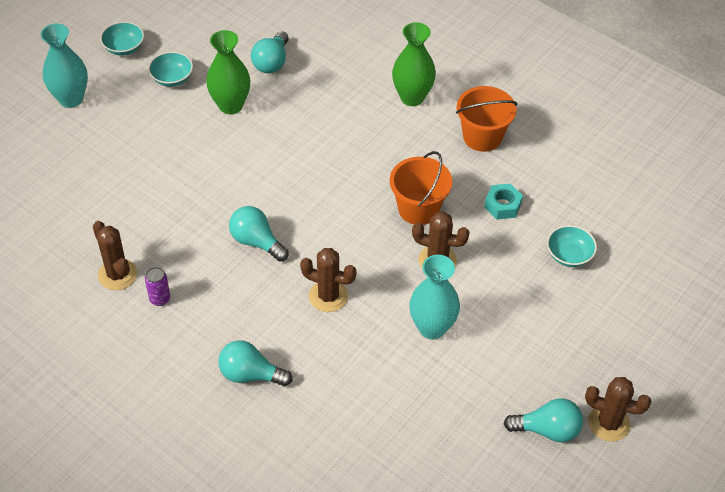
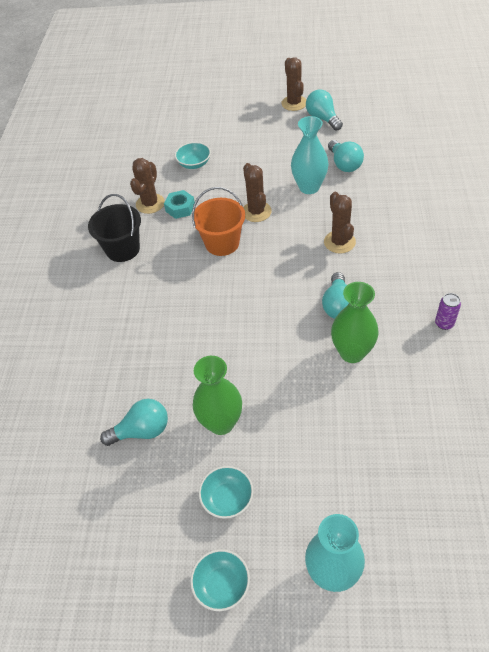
camera: 120 degrees left, 0 degrees up
brown cactus [93,221,137,290] -> brown cactus moved to [130,158,165,214]
turquoise light bulb [218,340,292,386] -> turquoise light bulb moved to [328,140,364,172]
green vase [392,22,436,106] -> green vase moved to [331,282,379,363]
orange bucket [456,86,517,152] -> black bucket [88,194,141,262]

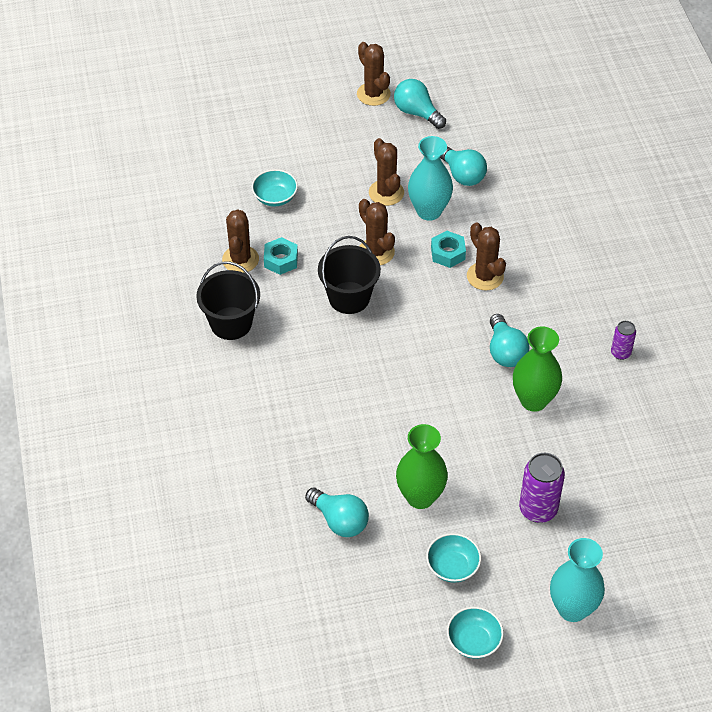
camera: 20 degrees left, 0 degrees up
turquoise light bulb [100,399,168,446] -> turquoise light bulb turned 75 degrees clockwise [305,488,369,537]
orange bucket [192,187,245,256] -> black bucket [318,236,381,314]
none -> brown cactus [369,138,404,206]
none -> turquoise nut [431,231,466,268]
none -> purple can [519,453,565,523]

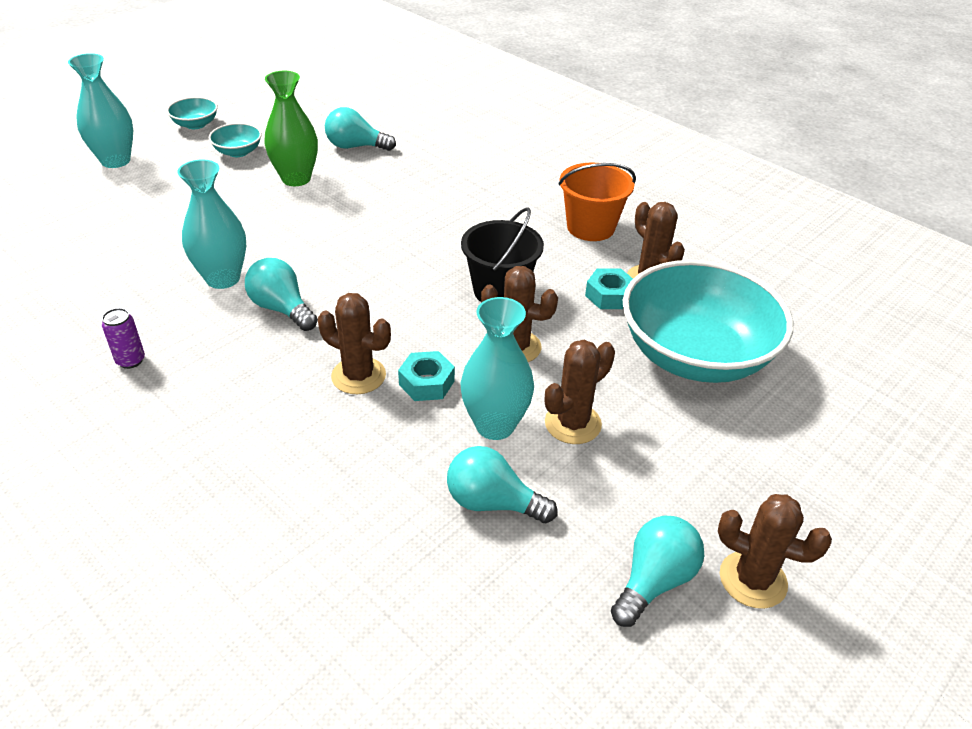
camera: 145 degrees right, 10 degrees down
black bucket [196,261,260,340] -> orange bucket [558,162,636,241]
turquoise bowl [252,169,298,207] -> turquoise bowl [623,260,793,383], size x2.40
brown cactus [369,138,404,206] -> brown cactus turned 75 degrees counterclockwise [545,340,615,444]
turquoise light bulb [394,79,446,129] -> turquoise light bulb turned 60 degrees counterclockwise [611,516,704,627]
green vase [513,327,562,412] -> turquoise vase [177,160,246,289]
purple can [519,453,565,523] -> none

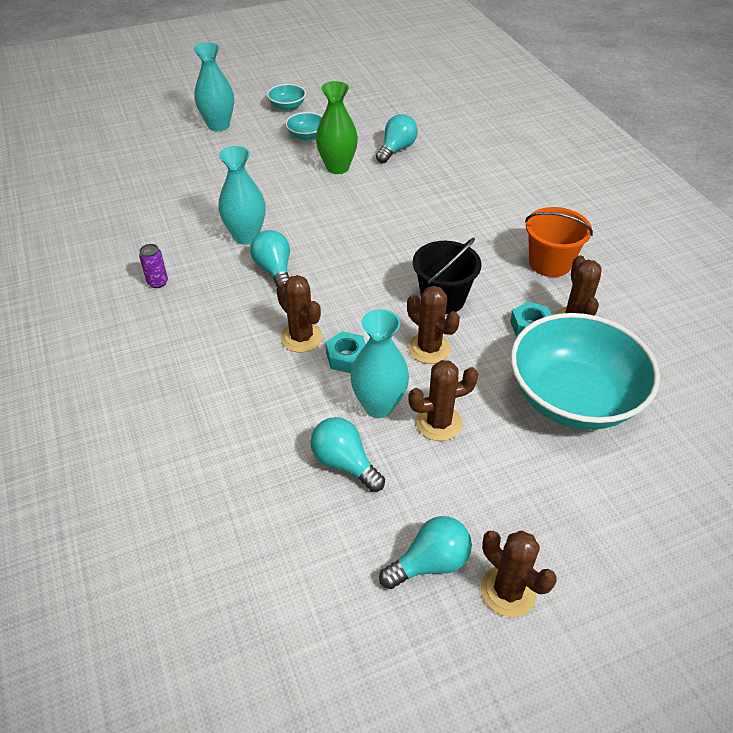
camera: 25 degrees right, 5 degrees up
turquoise light bulb [325,107,396,151] -> turquoise light bulb turned 90 degrees clockwise [376,114,418,163]

